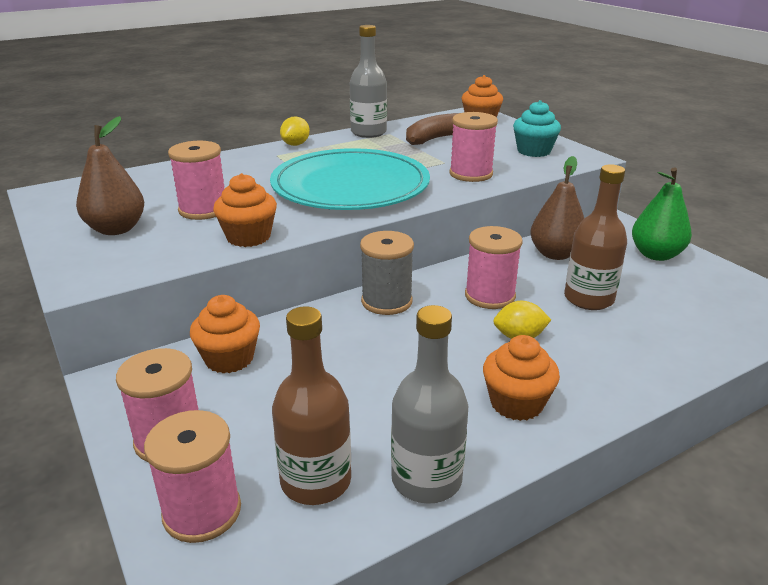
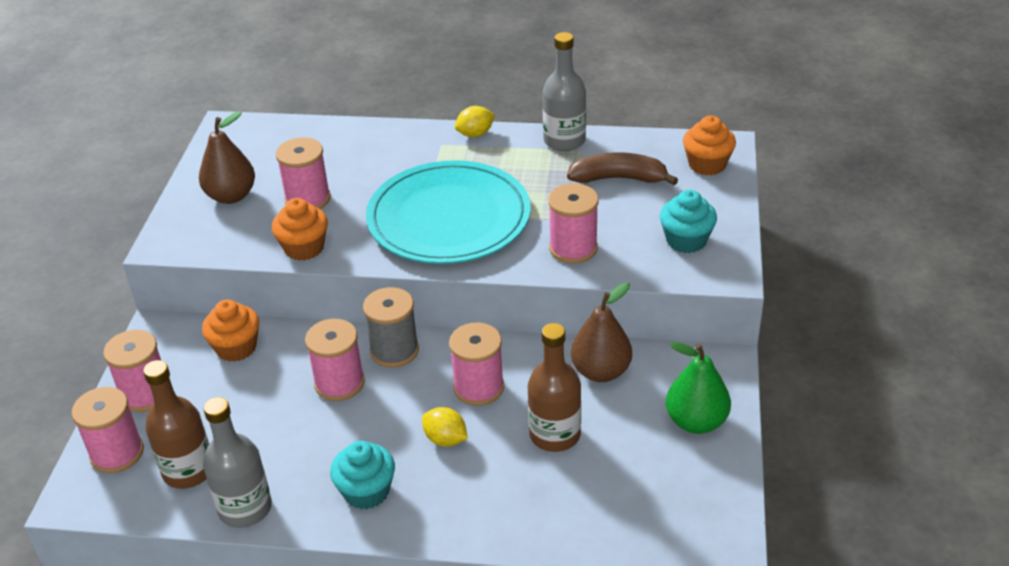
camera: 40 degrees right, 10 degrees up
orange cupcake [483,335,560,421] -> turquoise cupcake [330,441,395,509]
none -> pink spool [305,319,365,401]

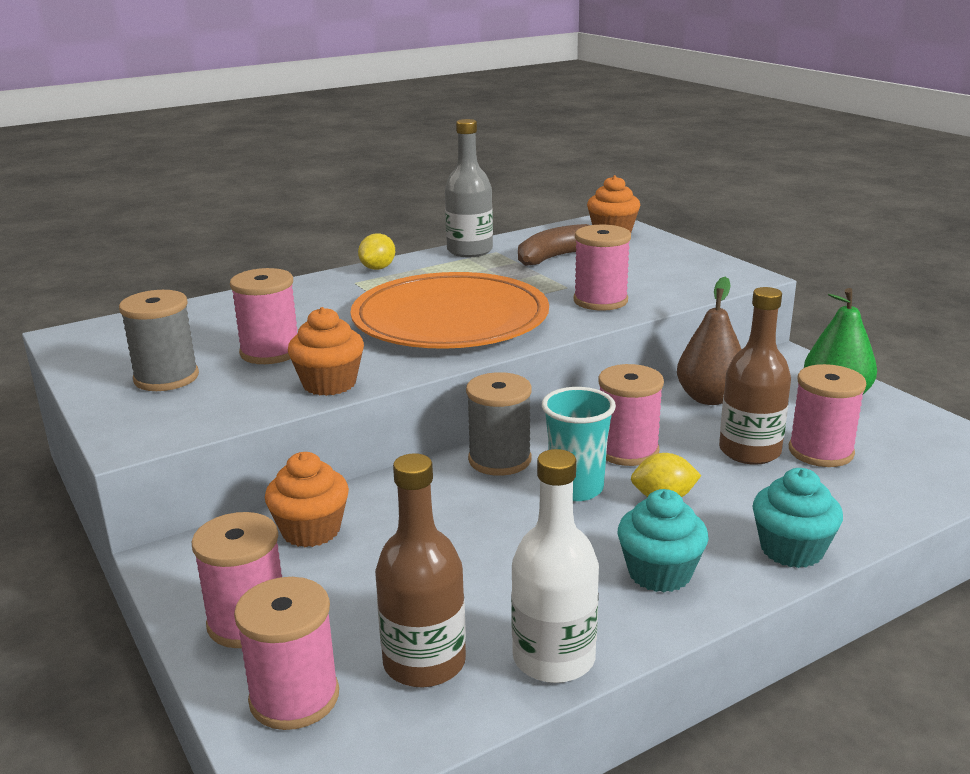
camera: 40 degrees left, 15 degrees down
brown pear [199,111,255,204] -> grey spool [119,290,199,391]
grey bottle [203,397,272,528] -> white bottle [511,449,599,683]
pink spool [305,319,365,401] -> pink spool moved to [789,364,866,467]
turquoise plate [366,160,531,264] -> orange plate [350,272,549,349]
turquoise cupcake [660,190,717,253] -> turquoise cupcake moved to [753,468,843,568]
none -> turquoise cup [542,387,616,501]

